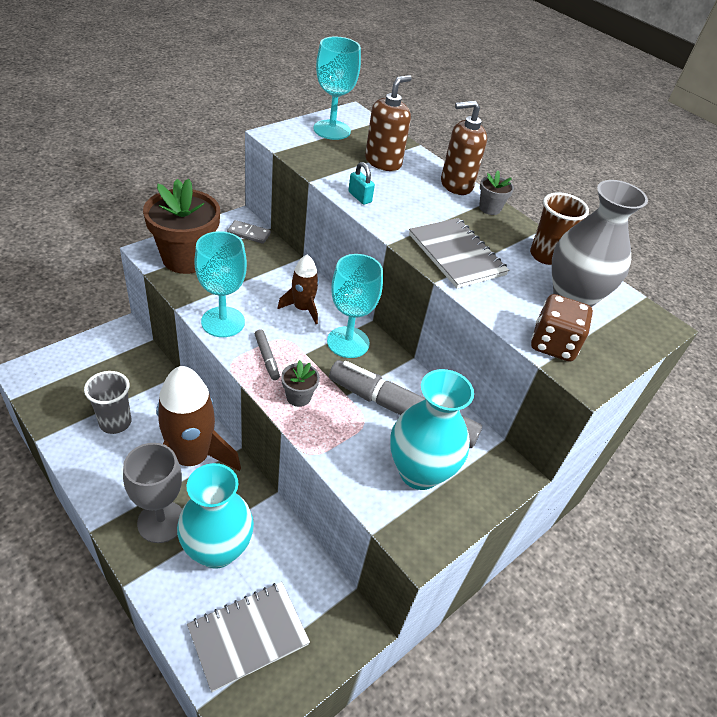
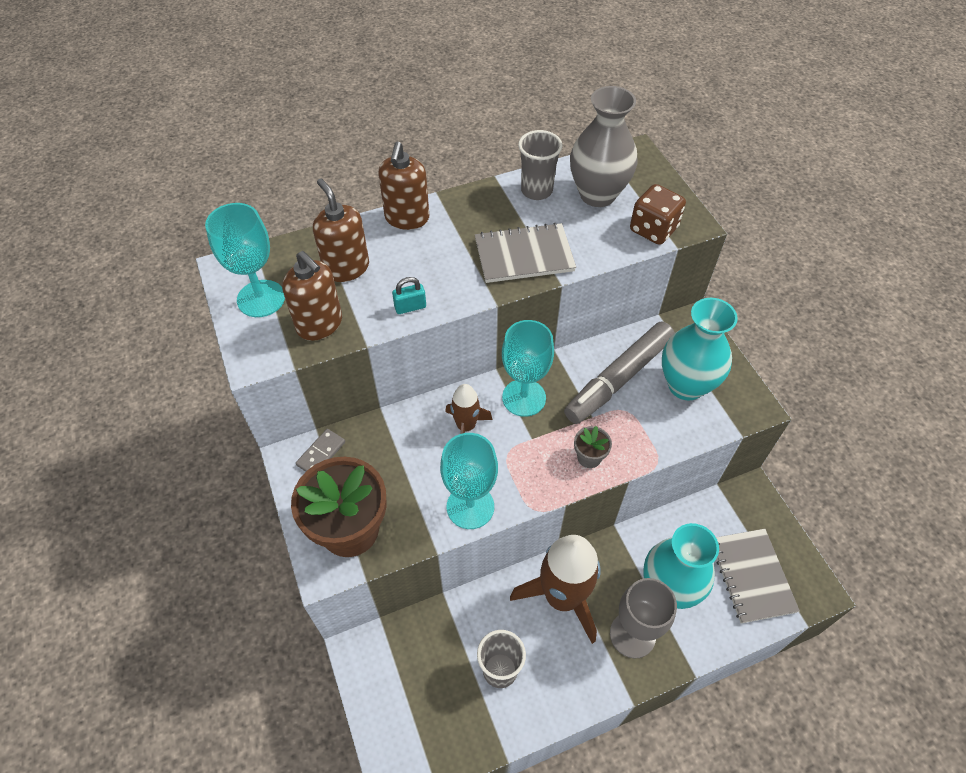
camera: 65 degrees left, 10 degrees up
grey marker [255,330,280,380] -> none
grey flower pot [479,170,514,215] -> none
brown cup [530,192,589,265] -> grey cup [518,130,562,200]
none -> brown soap dispenser [282,251,342,341]

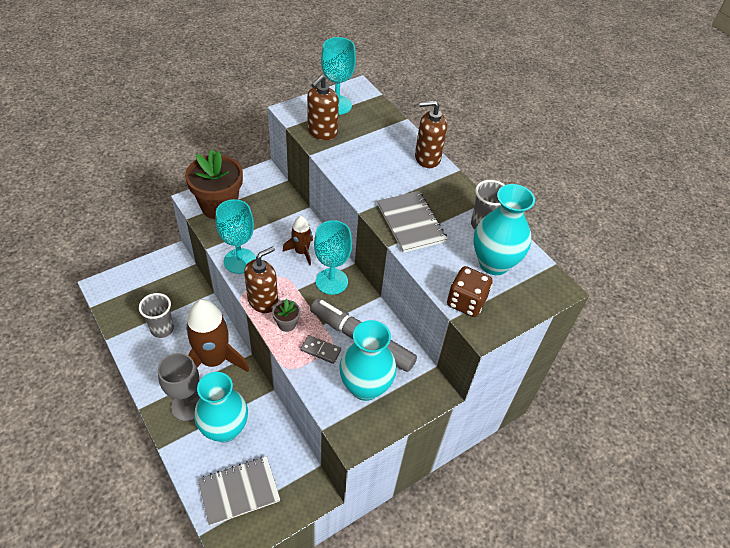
camera: 75 degrees right, 5 degrees down
grey domino [296,429,345,472] -> grey domino moved to [300,335,341,364]
brown soap dispenser [313,178,369,282] -> brown soap dispenser moved to [244,246,278,313]
turquoise padlock [392,277,426,314] -> none
grey vase [570,86,638,207] -> turquoise vase [474,184,535,275]

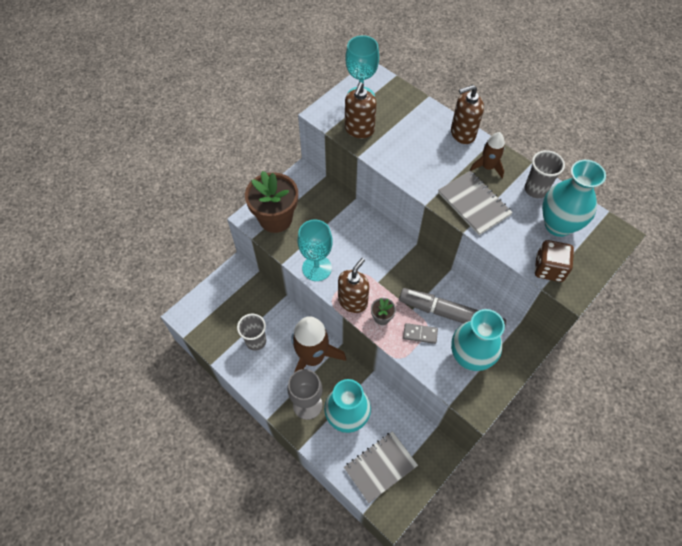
camera: 10 degrees left, 10 degrees up
brown rocket [282,216,313,265] -> brown rocket moved to [470,132,505,178]
turquoise goblet [314,220,352,295] -> none

